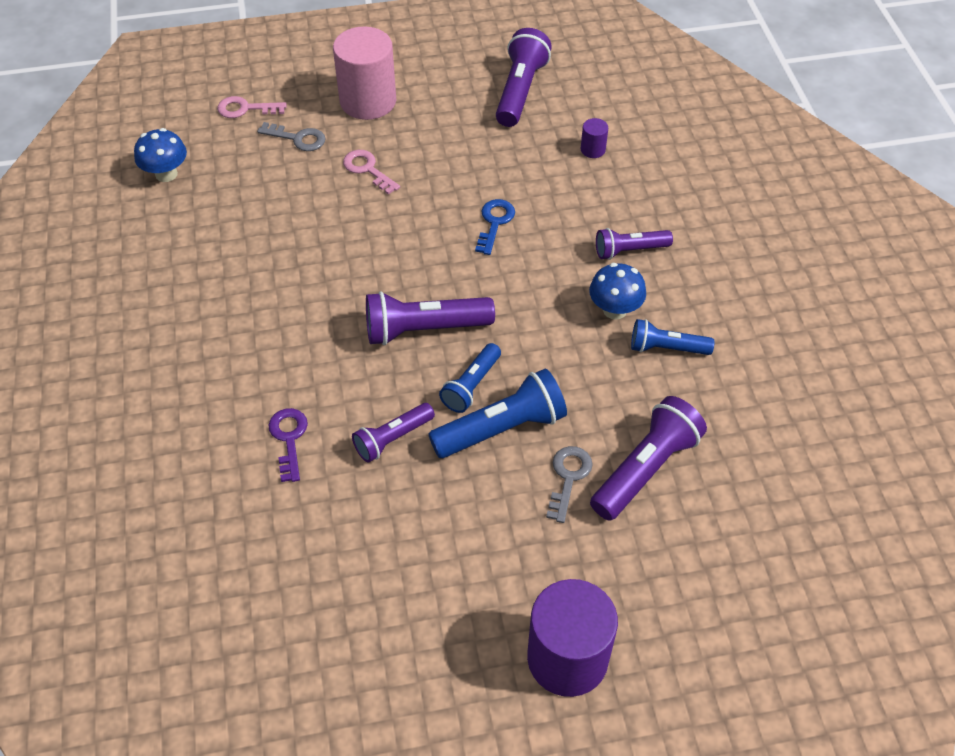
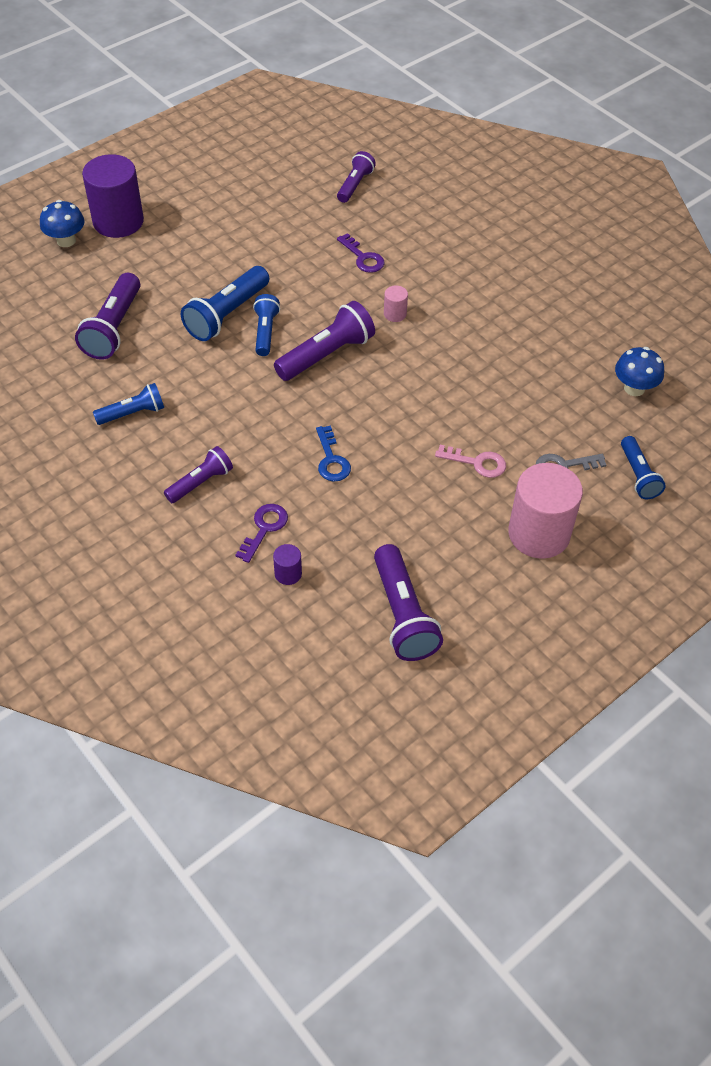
camera: 150 degrees right, 0 degrees up
pink key [217,96,287,118] -> blue flashlight [621,436,666,499]
purple flashlight [352,403,435,463] -> purple flashlight moved to [337,151,376,203]
grey key [546,446,593,523] -> none
blue mushroom [589,263,646,320] -> blue mushroom moved to [40,200,85,247]
none -> purple key [235,504,288,563]
none -> pink cylinder [384,285,408,322]

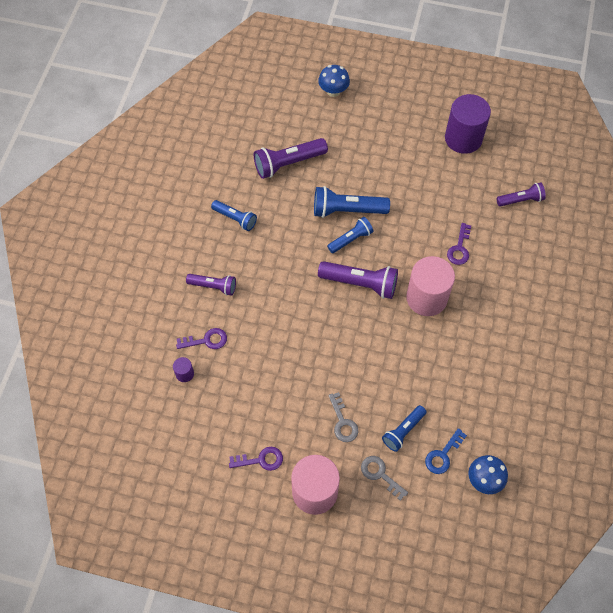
camera: 55 degrees right, 10 degrees up
purple cylinder [82,154,144,238] -> purple cylinder moved to [445,94,491,154]
blue key [316,426,351,482] -> blue key moved to [425,428,467,474]
purple flashlight [374,544,443,661] -> none
pink cylinder [384,285,408,322] -> pink cylinder [406,256,455,316], size x2.34
pink key [435,445,506,478] -> grey key [328,392,358,442]
blue flashlight [621,436,666,499] -> blue flashlight moved to [382,405,427,452]
none -> purple key [229,447,283,471]

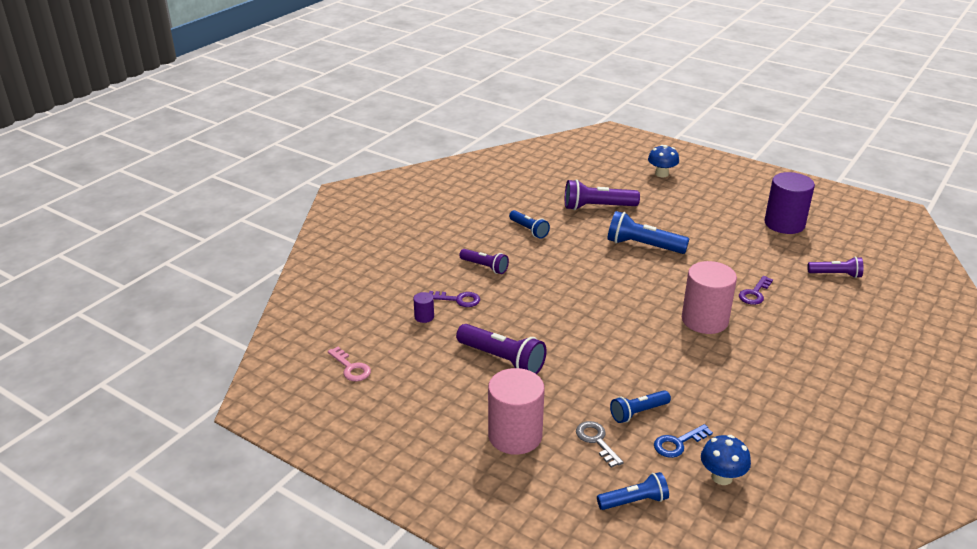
camera: 20 degrees right, 30 degrees down
purple key [229,447,283,471] -> none
purple flashlight [318,261,398,299] -> purple flashlight moved to [456,324,547,374]
blue flashlight [327,217,374,253] -> blue flashlight moved to [597,472,669,510]
grey key [328,392,358,442] -> none
none -> pink key [328,347,371,381]

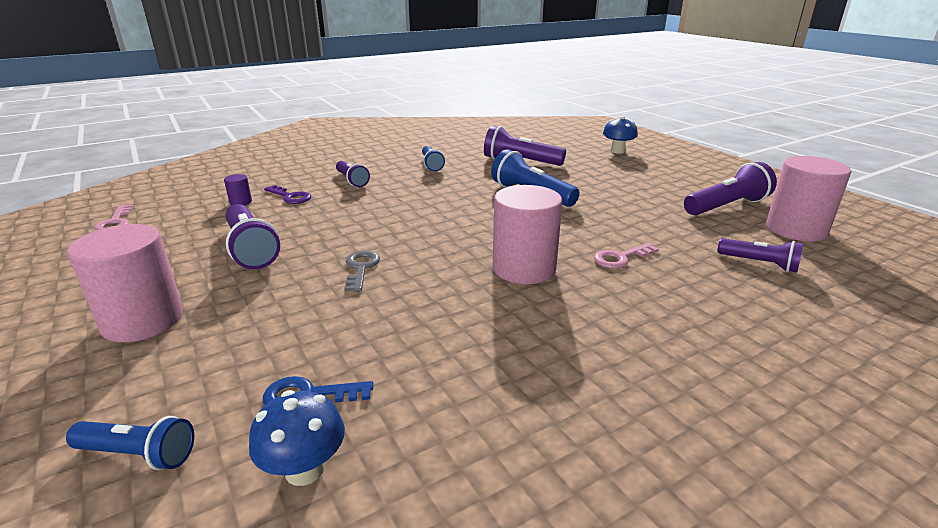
camera: 25 degrees right, 5 degrees down
grey key [576,421,623,468] -> grey key moved to [344,251,380,292]
blue flashlight [610,390,671,423] -> none
purple key [739,276,773,305] -> pink key [594,243,659,269]
purple cylinder [764,172,815,234] -> purple flashlight [684,162,777,215]
none -> pink cylinder [766,156,851,242]

